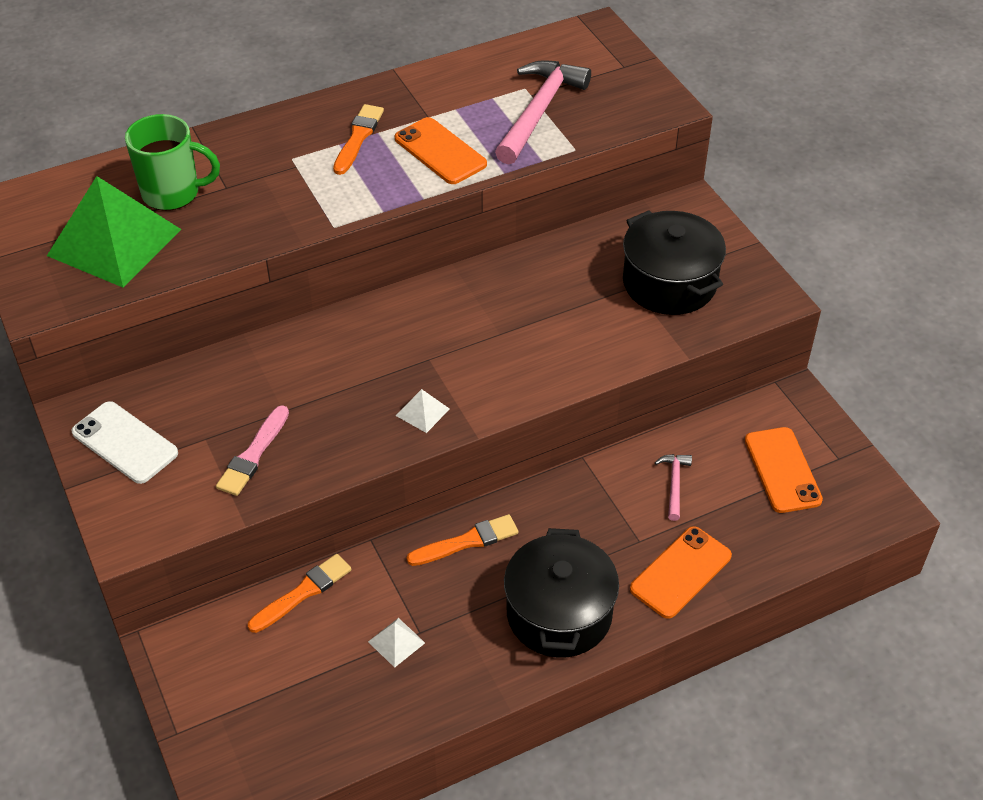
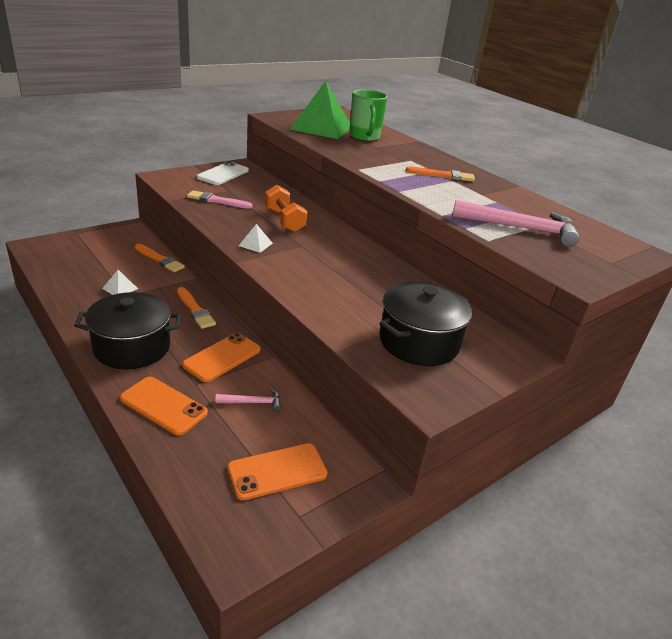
camera: 75 degrees right, 15 degrees down
orange phone [394,117,487,184] -> orange phone moved to [182,333,261,382]
none -> orange dumbbell [265,185,307,232]

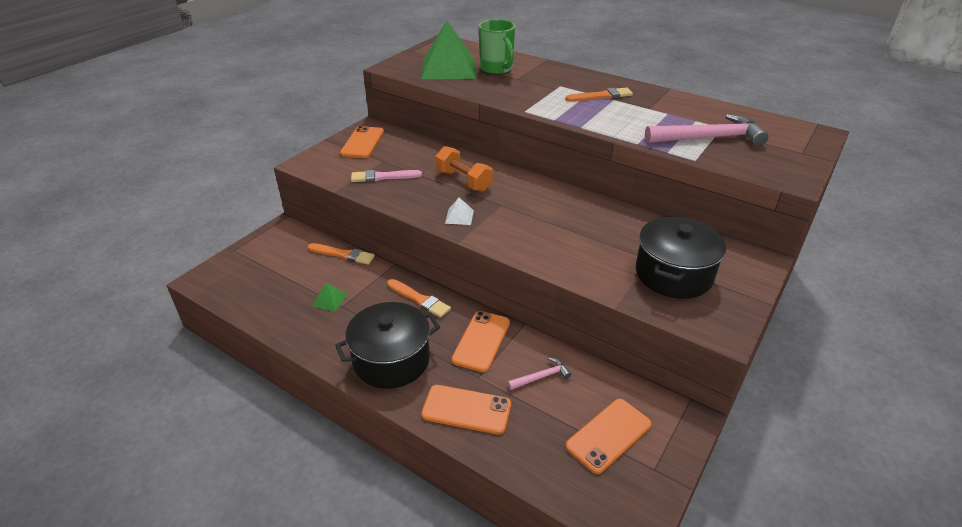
camera: 15 degrees left, 5 degrees up
white pyramid [102,270,138,295] -> green pyramid [312,283,348,311]
white phone [197,161,249,185] -> orange phone [340,126,384,158]

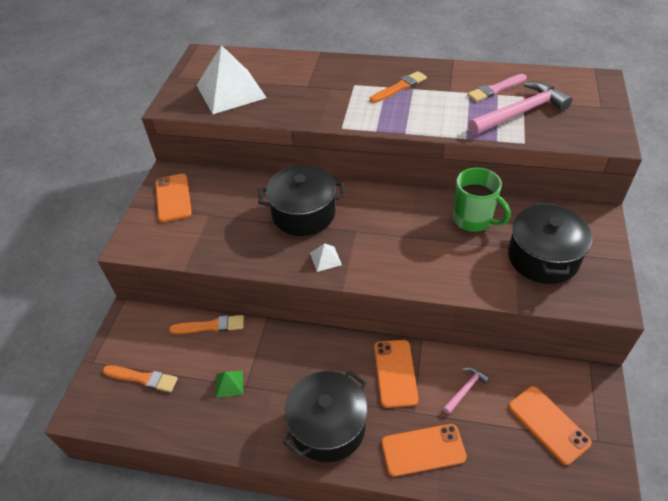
camera: 20 degrees left, 10 degrees up
pink brush [351,170,422,182] -> pink brush moved to [467,74,527,102]
orange brush [387,279,451,318] -> orange brush moved to [103,365,178,392]
green pyramid [421,20,475,79] -> white pyramid [197,45,266,114]
orange dumbbell [435,146,493,191] -> black pot [258,165,345,236]
green mug [479,19,515,75] -> green mug moved to [453,167,511,232]
orange phone [565,399,652,474] -> orange phone turned 60 degrees counterclockwise [508,386,592,465]

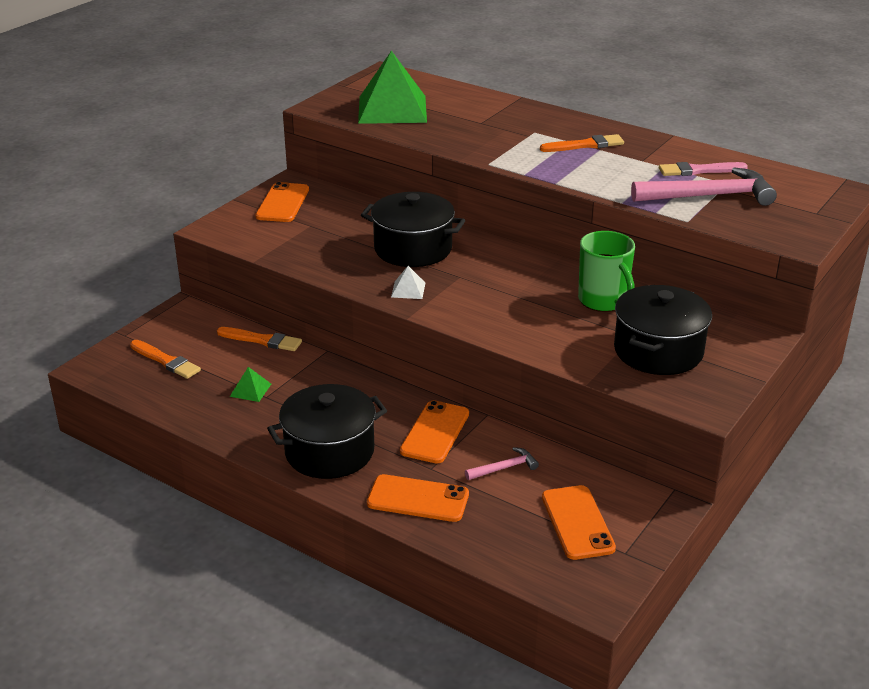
camera: 20 degrees right, 15 degrees down
white pyramid [197,45,266,114] -> green pyramid [358,51,427,124]

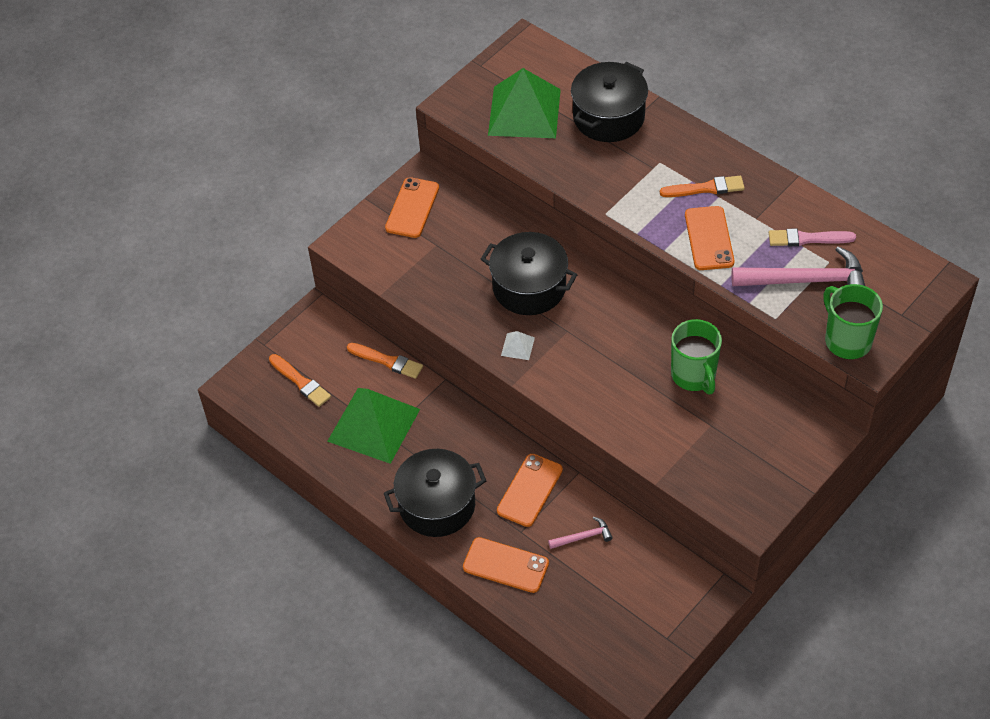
camera: 10 degrees right, 20 degrees up
green pyramid [230,367,271,402] -> green pyramid [327,388,420,464], size x2.49
orange phone [542,485,616,560] -> orange phone moved to [685,206,735,270]
black pot [614,285,712,375] -> black pot moved to [571,62,648,142]
none -> green mug [823,284,883,360]

